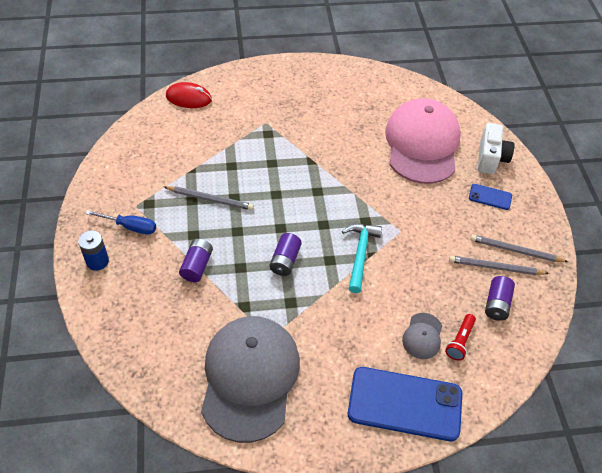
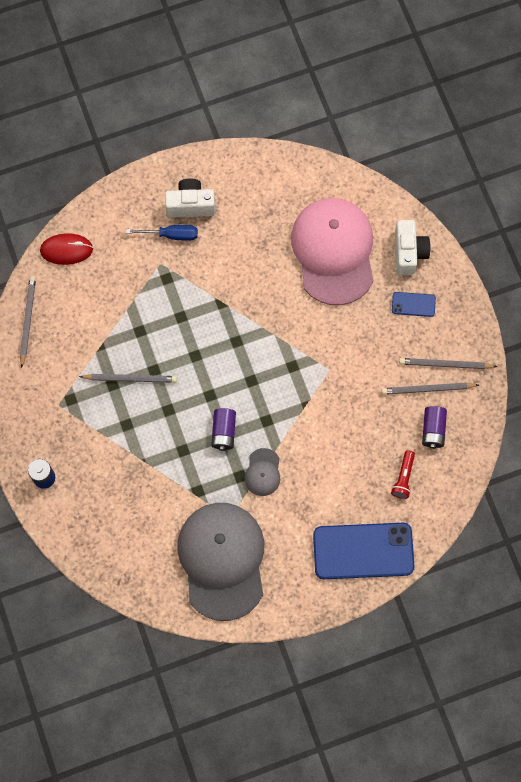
camera: 10 degrees left, 20 degrees up
blue screwdriver [85,210,156,235] -> blue screwdriver moved to [126,225,198,241]
purple battery [179,239,213,282] -> none
turquoise hammer [342,224,382,293] -> none
grey cap [402,313,442,359] -> grey cap moved to [245,448,280,496]
none -> grey pencil [20,276,36,368]
none -> white camera [165,178,215,218]

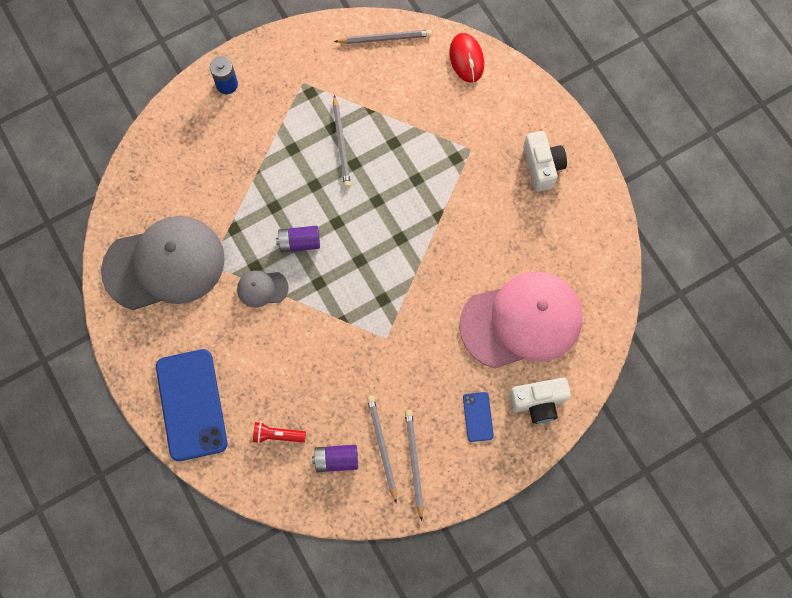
camera: 80 degrees right, 0 degrees up
blue screwdriver [126,225,198,241] -> none

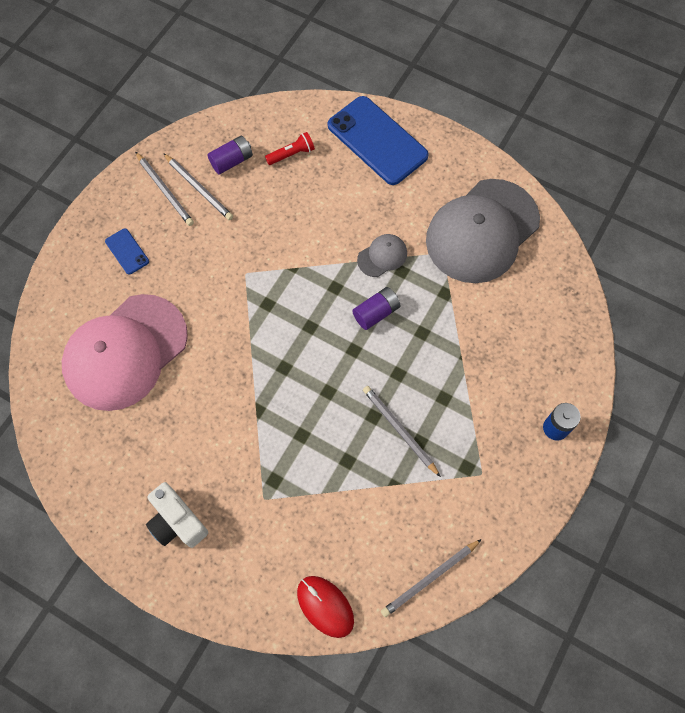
camera: 150 degrees right, 5 degrees down
white camera [509,378,571,424] -> none

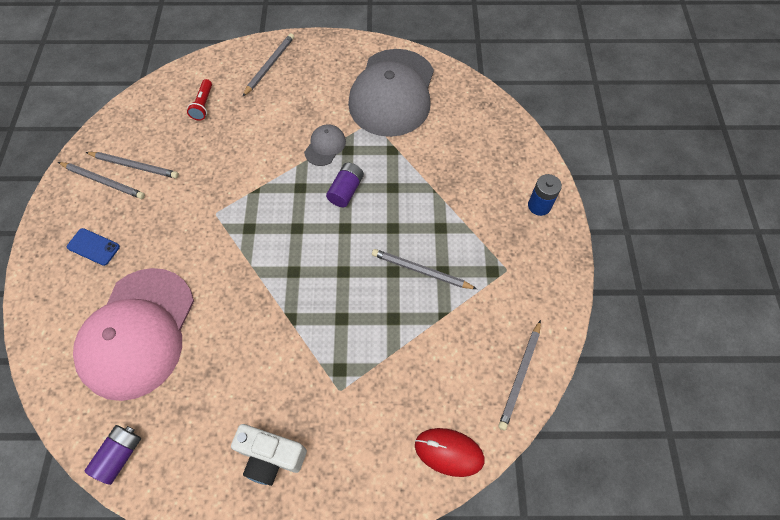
camera: 30 degrees left, 5 degrees down
purple battery [207,136,253,175] -> purple battery moved to [84,425,141,485]
red flashlight [265,132,315,165] -> red flashlight turned 150 degrees clockwise [187,79,212,121]
blue phone [328,96,429,185] -> grey pencil [242,33,294,97]

